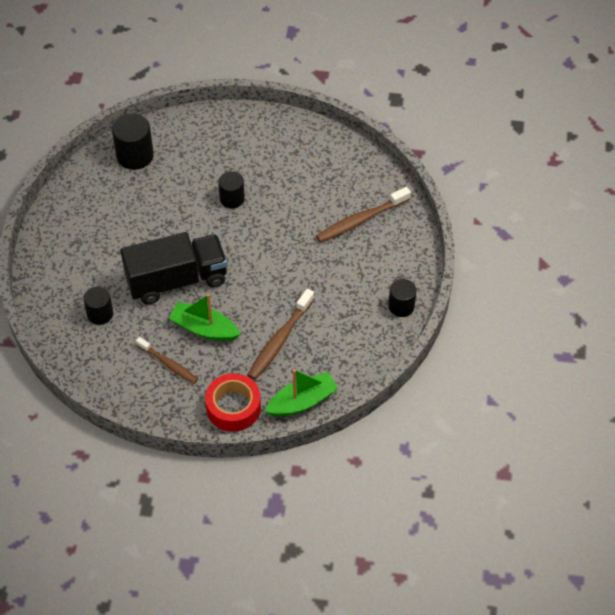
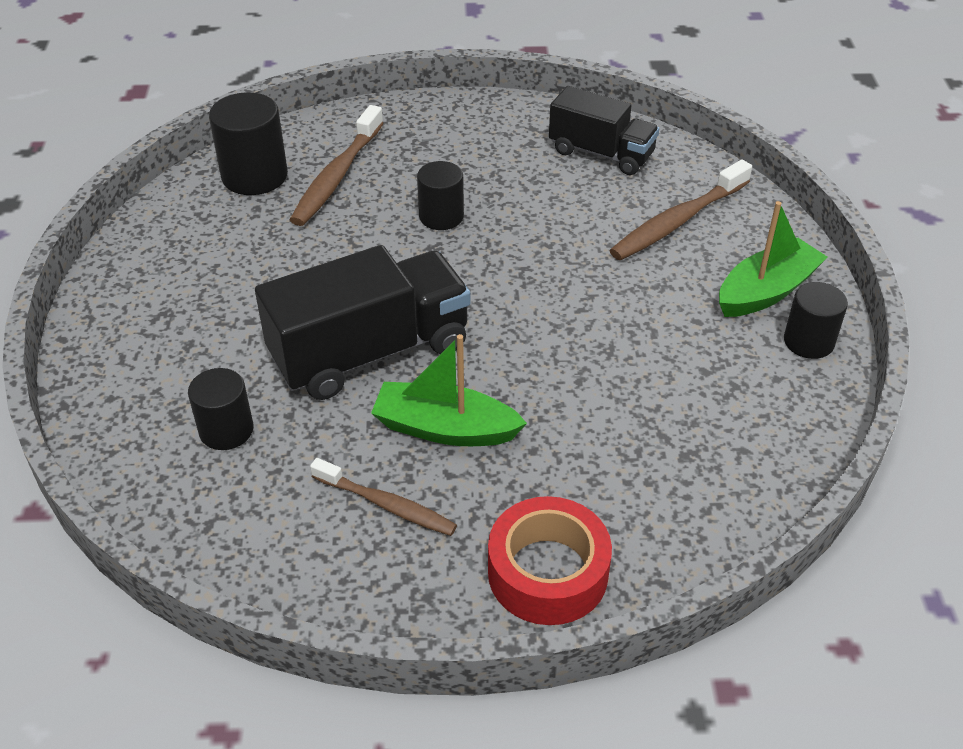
camera: 10 degrees left, 10 degrees down
brown toothbrush [248,289,314,380] -> brown toothbrush moved to [290,105,384,226]
green boat [265,369,339,417] -> green boat moved to [719,201,828,317]
none -> black truck [549,86,659,175]

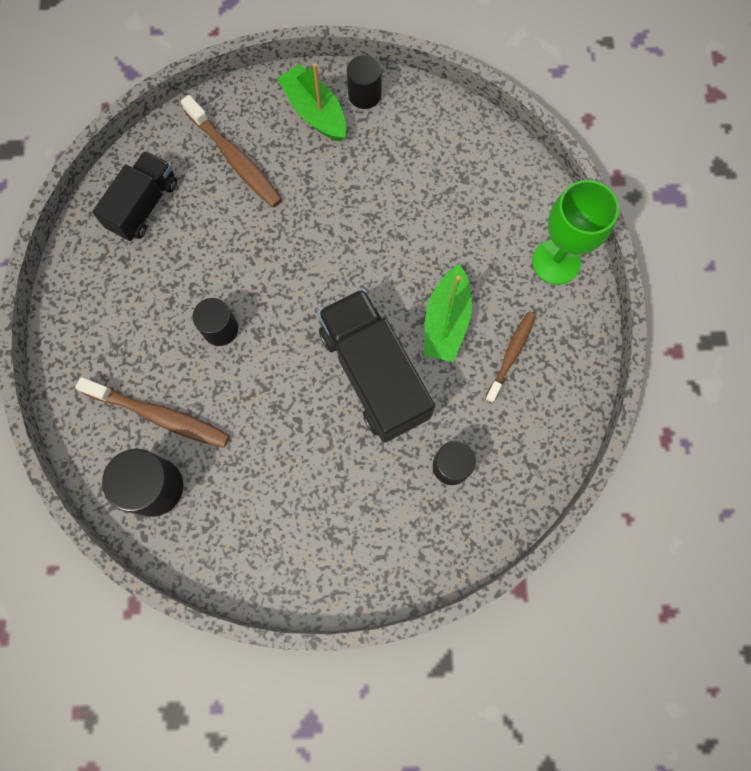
camera: 90 degrees left, 30 degrees up
red tape [488,496,612,625] -> green goblet [532,180,619,285]

